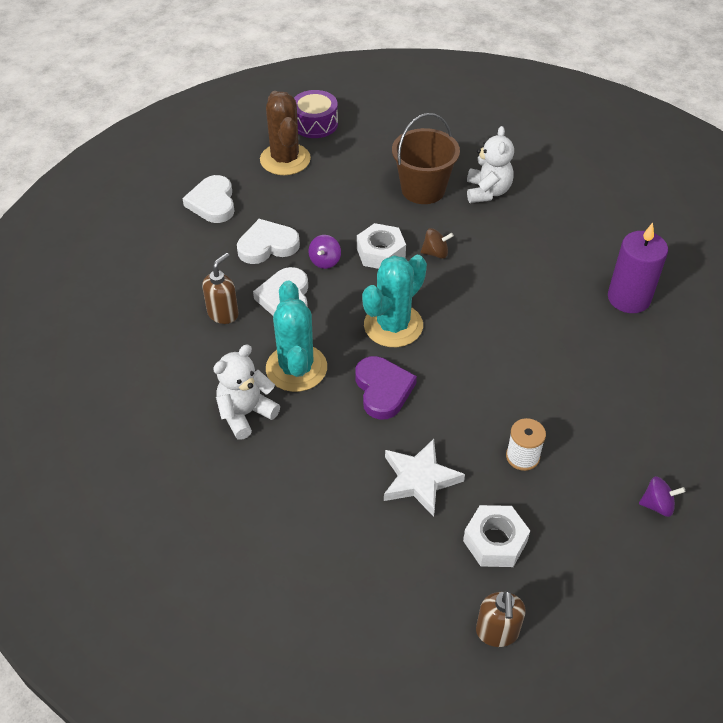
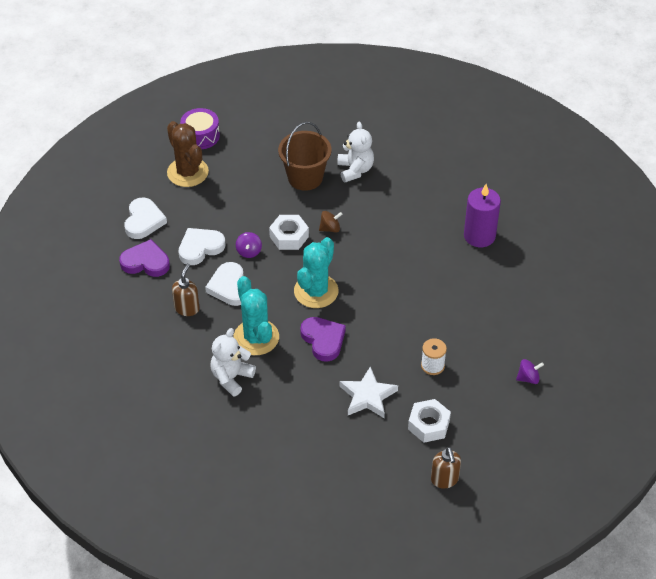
camera: 15 degrees left, 0 degrees up
white heart [182,175,234,223] -> white heart turned 150 degrees counterclockwise [124,198,167,239]
none -> purple heart [119,239,170,277]

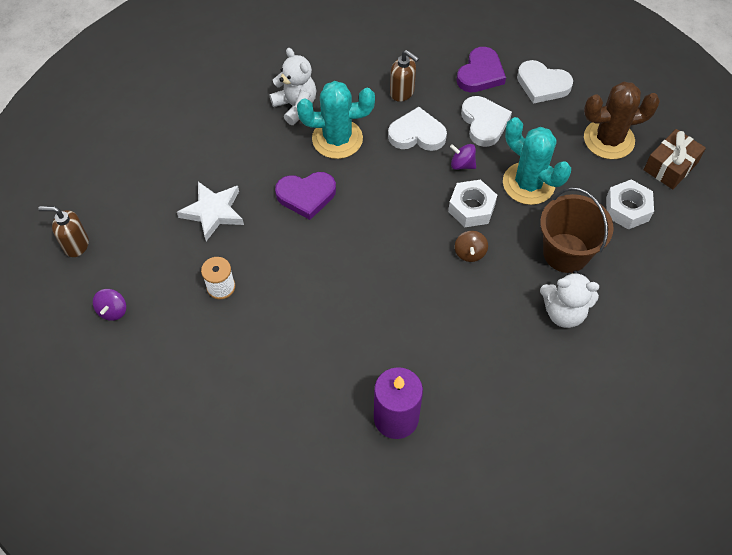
camera: 110 degrees right, 10 degrees up
purple drum [180,108,220,149] -> brown gift [644,129,706,189]
turquoise cactus [294,237,339,308] -> turquoise cactus moved to [503,117,571,205]
white nut [408,399,451,443] -> white nut moved to [606,180,654,230]
purple spinning top [516,359,544,384] -> purple spinning top moved to [93,289,126,321]

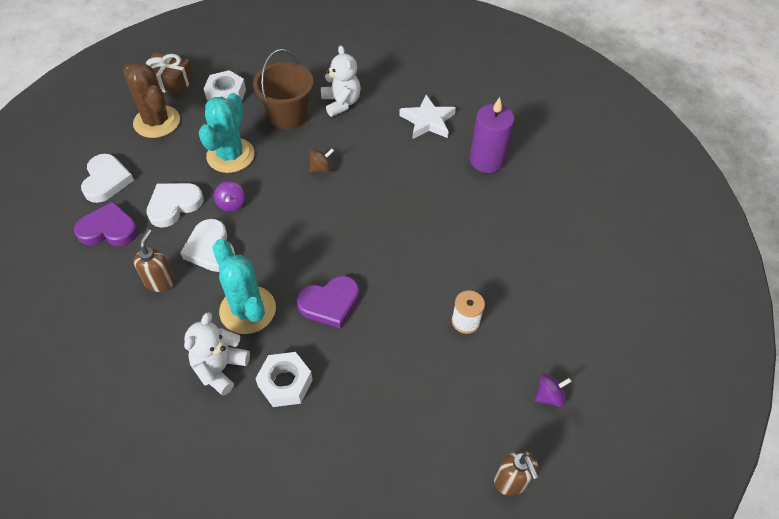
camera: 120 degrees left, 5 degrees down
white star [177,182,244,241] -> white star moved to [399,95,456,139]
purple heart [275,172,336,220] -> purple heart turned 105 degrees clockwise [297,276,359,329]
white nut [448,180,497,227] -> white nut moved to [255,352,313,407]

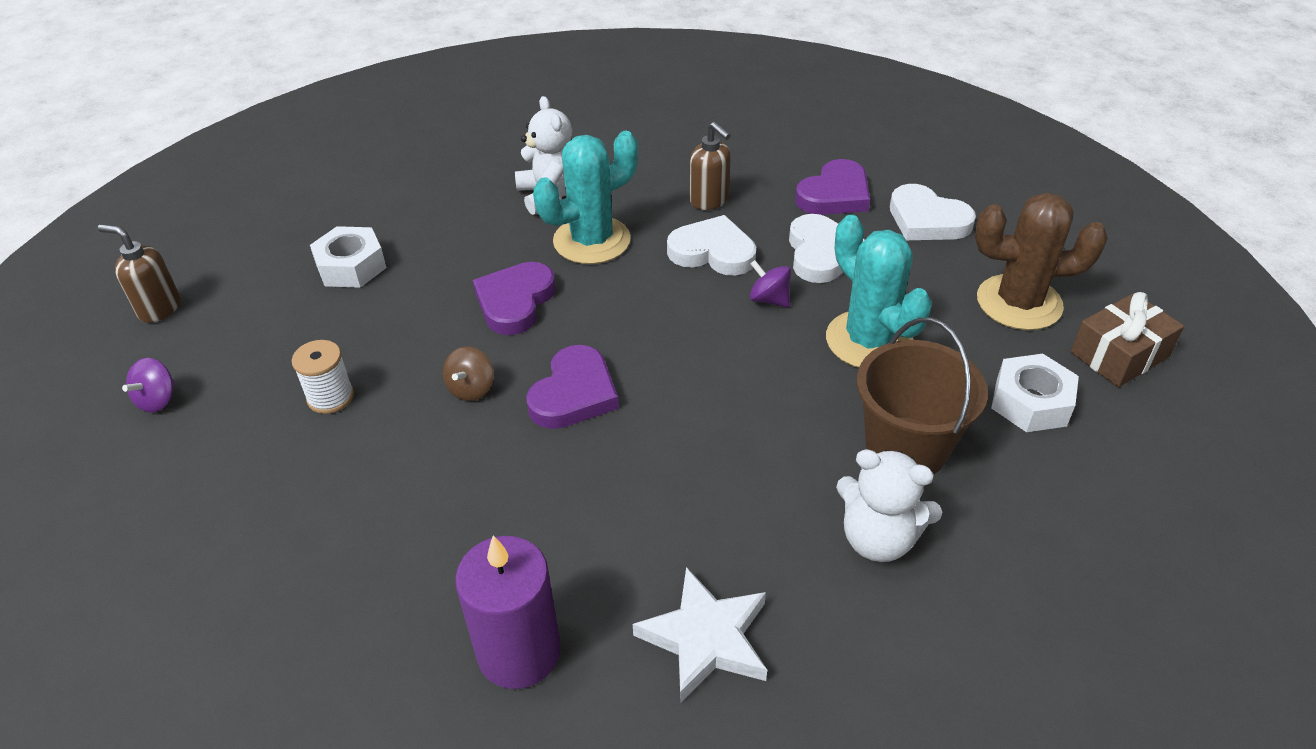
camera: 135 degrees right, 10 degrees down
turquoise cactus [213,239,276,334] -> turquoise cactus turned 45 degrees counterclockwise [533,131,638,264]
white nut [255,352,313,407] -> white nut moved to [310,226,387,288]
brown spinning top [309,148,334,172] -> brown spinning top moved to [443,346,494,401]
none -> purple heart [526,345,619,429]

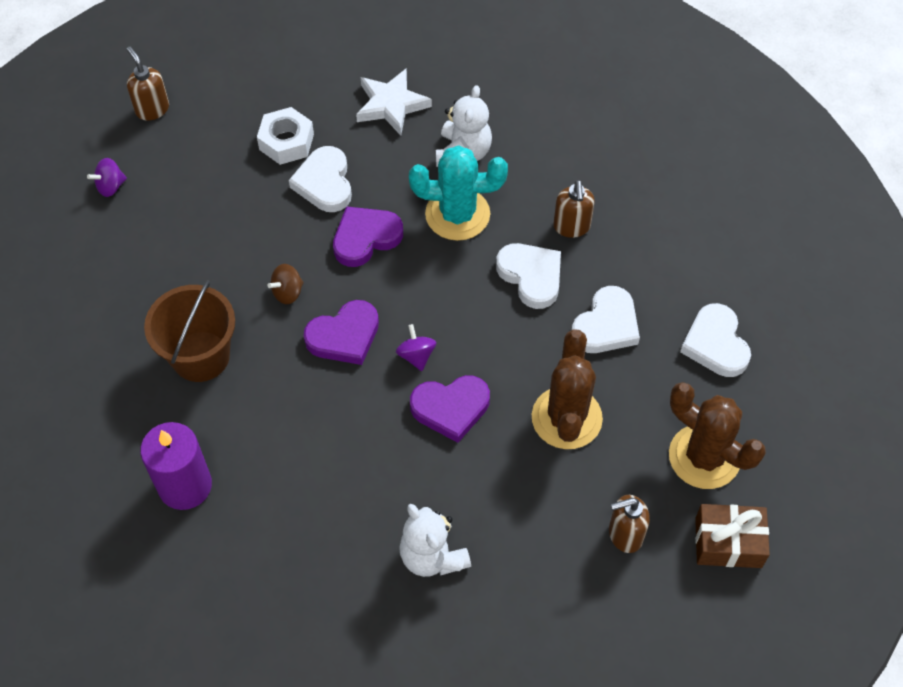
camera: 35 degrees right, 15 degrees up
white spool [292,340,354,414] -> none
white star [633,567,767,702] -> white star moved to [356,68,432,136]
purple spinning top [750,260,791,307] -> purple spinning top moved to [396,324,436,371]
purple heart [795,159,870,215] -> purple heart moved to [410,375,490,443]
turquoise cactus [826,215,932,368] -> brown cactus [532,330,603,449]
brown bucket [857,318,988,474] -> brown bucket moved to [144,280,235,382]
white nut [991,354,1079,432] -> brown soap dispenser [609,495,650,553]
none -> white heart [289,146,352,212]

